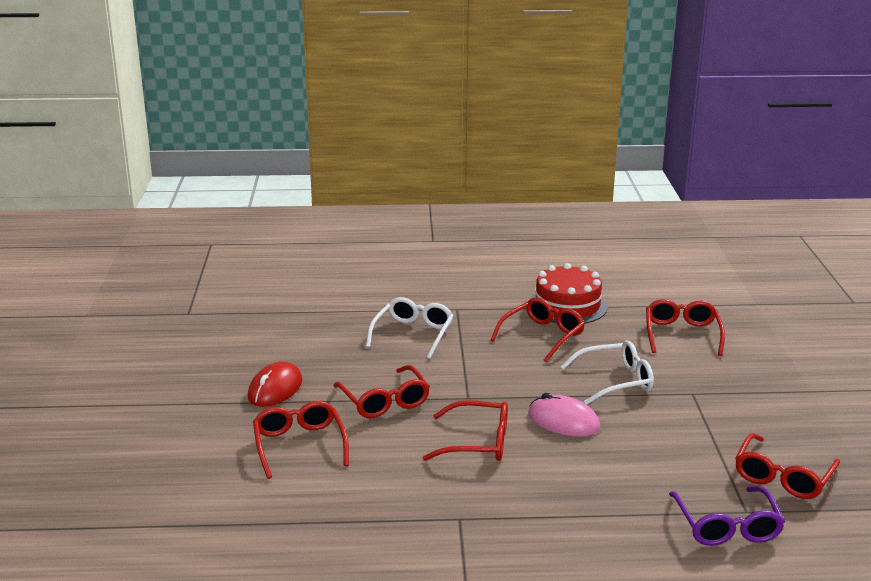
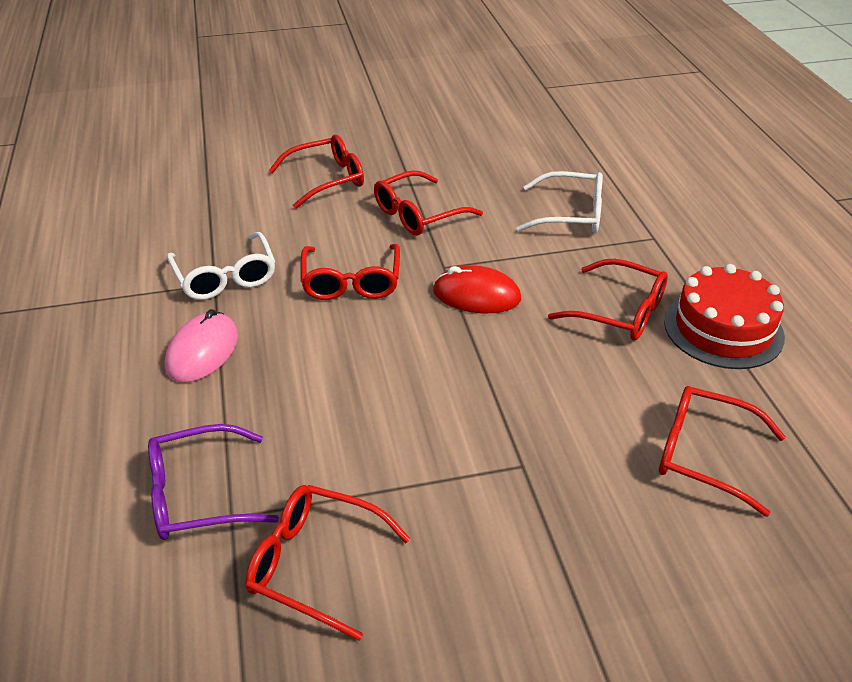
camera: 80 degrees right, 15 degrees up
red mouse [248,361,302,407] -> red mouse moved to [433,265,521,313]
pink mouse [528,393,600,437] -> pink mouse moved to [165,309,238,382]
white glasses [561,340,654,405] -> white glasses moved to [167,232,275,300]
red glasses [646,299,725,356] -> red glasses turned 150 degrees counterclockwise [659,386,786,517]

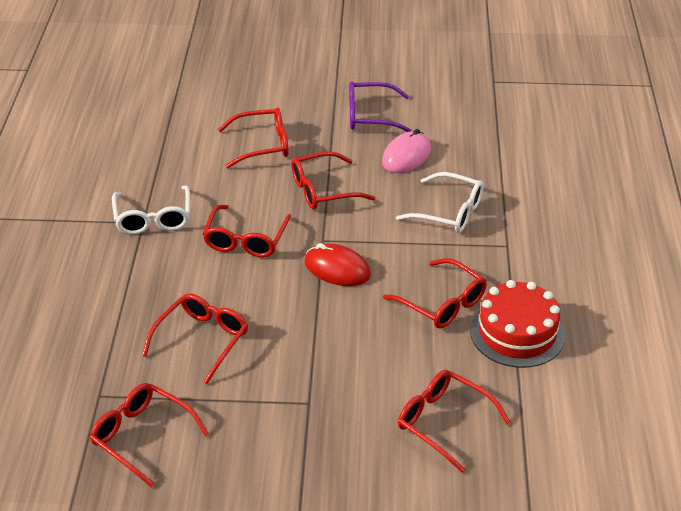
camera: 15 degrees right, 0 degrees up
purple glasses [148,424,279,540] -> purple glasses moved to [349,81,412,132]
pink mouse [165,309,238,382] -> pink mouse moved to [382,129,431,173]
none -> red glasses [142,294,248,384]

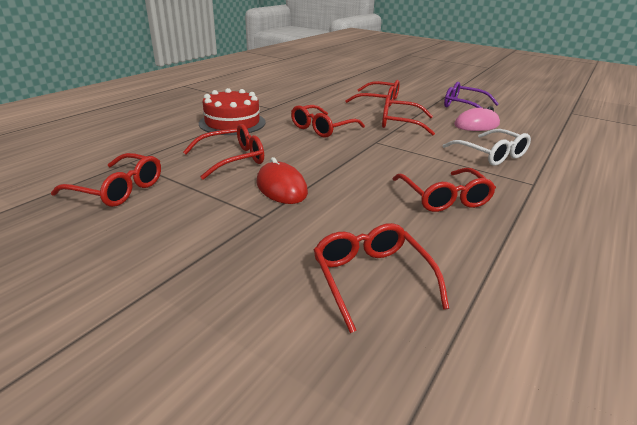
camera: 30 degrees right, 10 degrees down
red glasses [90,383,209,488] -> red glasses turned 135 degrees clockwise [51,153,161,207]
white glasses [112,186,190,234] -> none
red mouse [304,243,371,286] -> red mouse moved to [256,157,308,204]
red cake [470,280,565,368] -> red cake moved to [199,88,266,135]

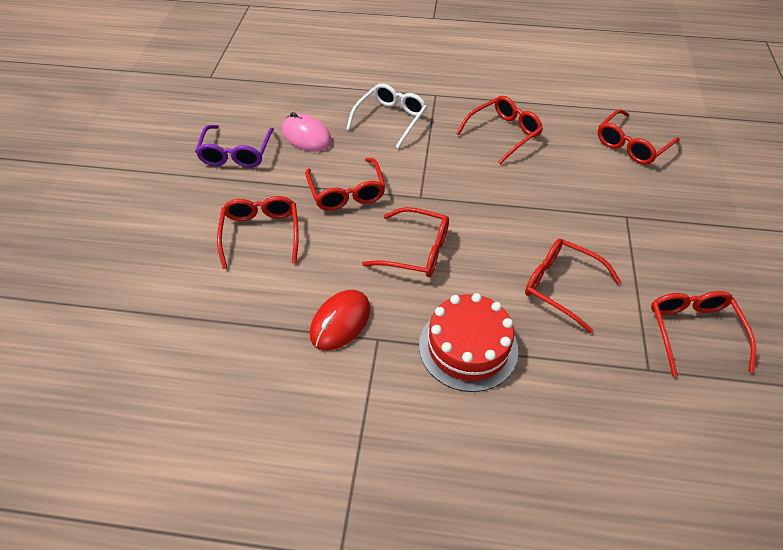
camera: 115 degrees left, 20 degrees up
red mouse [256,157,308,204] -> red mouse moved to [310,290,370,351]

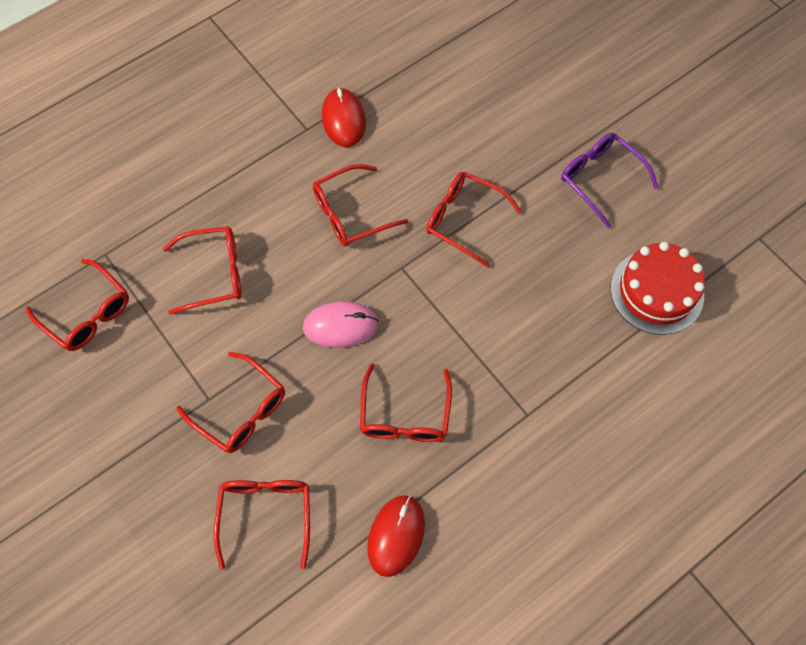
camera: 135 degrees right, 15 degrees up
red glasses [217,196,299,269] -> red glasses moved to [176,352,285,453]
pink mouse [282,112,332,151] -> pink mouse moved to [303,301,379,348]
white glasses [346,83,427,149] -> none
red cake [419,293,518,392] -> red cake moved to [611,242,705,335]
none -> red mouse [367,495,425,577]

